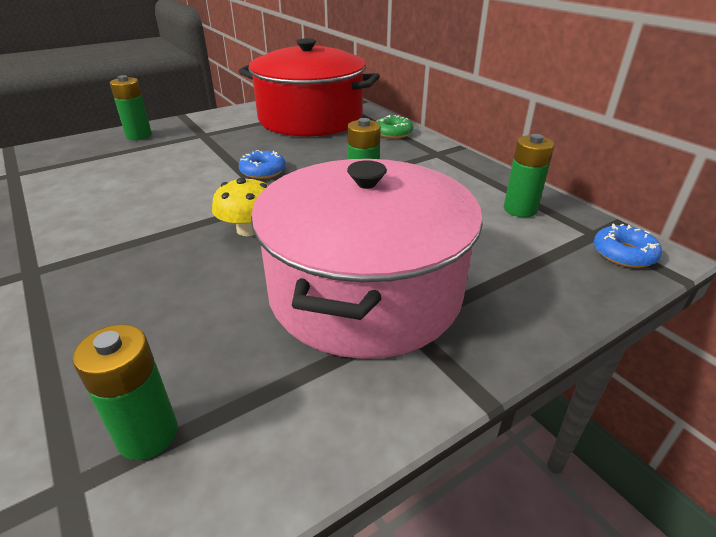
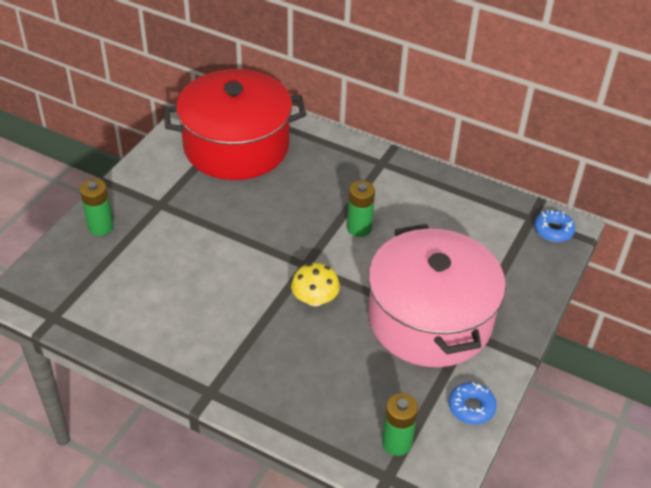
camera: 30 degrees left, 10 degrees up
blue donut [239,150,286,179] -> blue donut moved to [449,382,497,424]
green donut [376,115,413,139] -> none
green battery [504,134,554,217] -> none

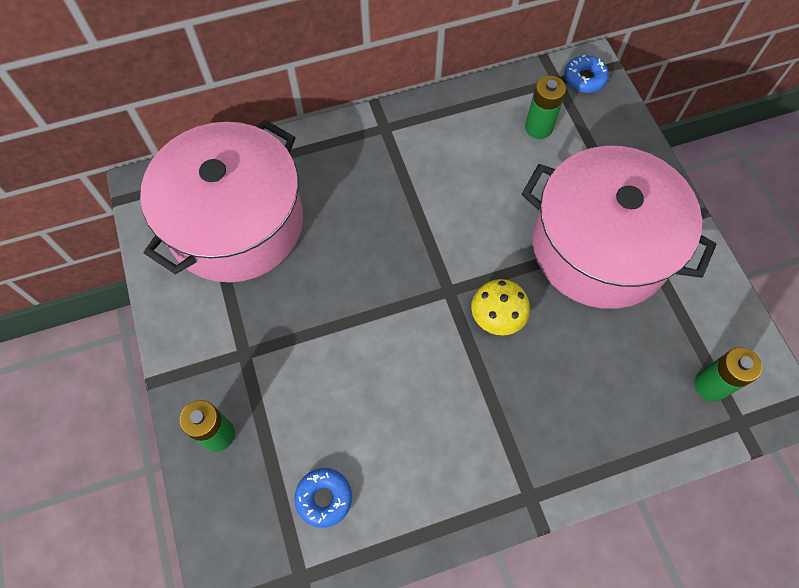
camera: 45 degrees left, 20 degrees up
red pot [163,69,306,180] -> pink pot [140,120,303,283]
green battery [347,181,375,237] -> green battery moved to [525,76,566,139]
blue donut [449,382,497,424] -> blue donut moved to [294,468,352,528]

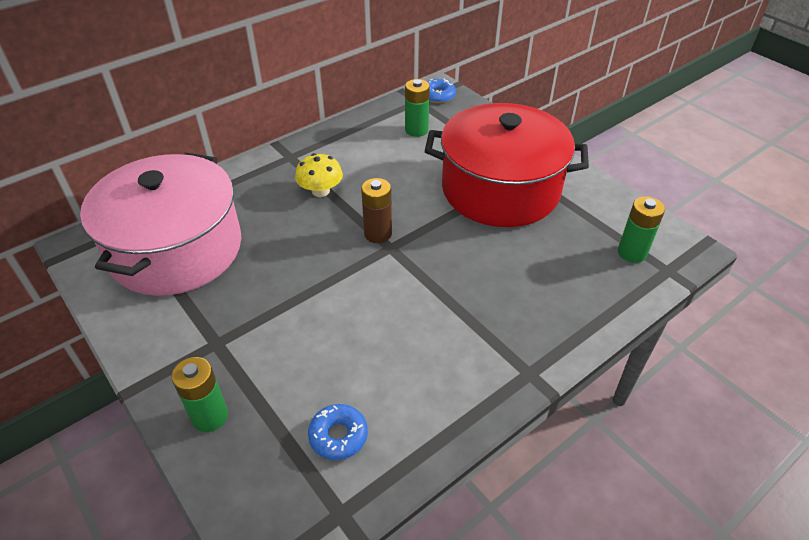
camera: 20 degrees left, 20 degrees down
yellow mushroom [471,279,530,335] -> yellow mushroom moved to [295,153,343,197]
pink pot [522,146,716,309] -> red pot [425,103,589,227]
none -> brown battery [361,178,392,243]

